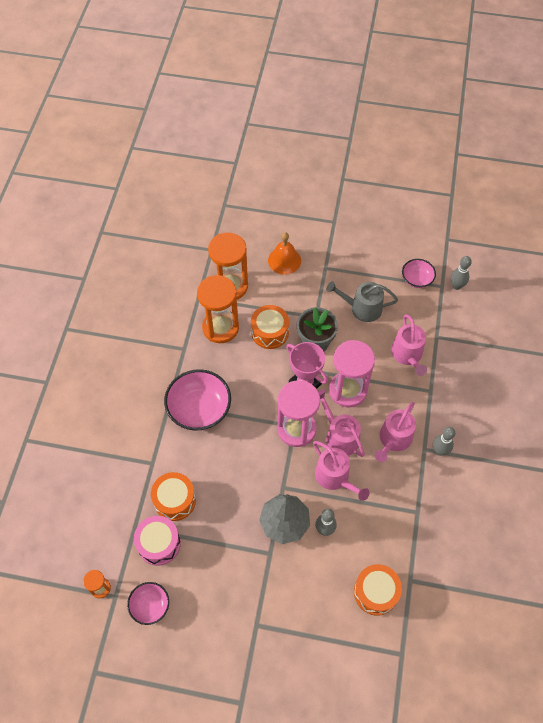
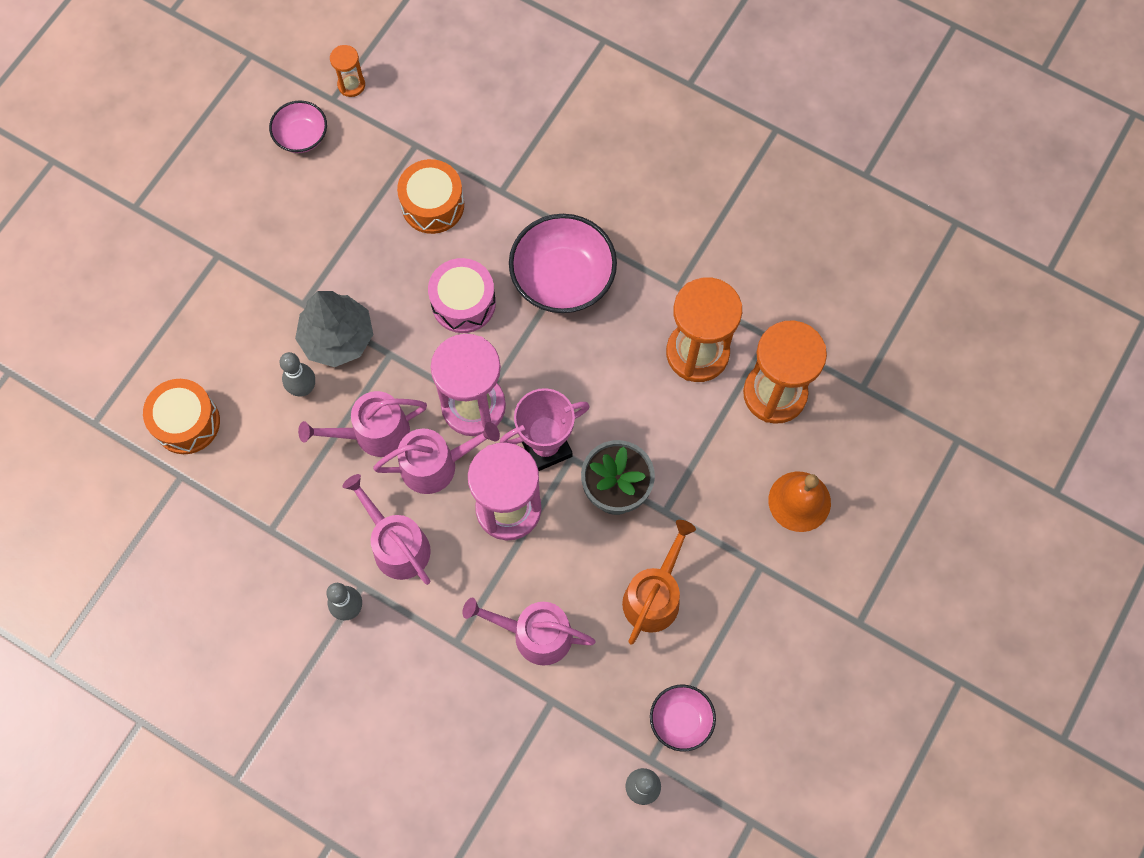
camera: 110 degrees right, 10 degrees up
pink drum [134,516,181,566] -> pink drum moved to [428,258,496,333]
orange drum [251,305,289,349] -> none
grey watering can [327,281,398,322] -> orange watering can [622,520,696,644]

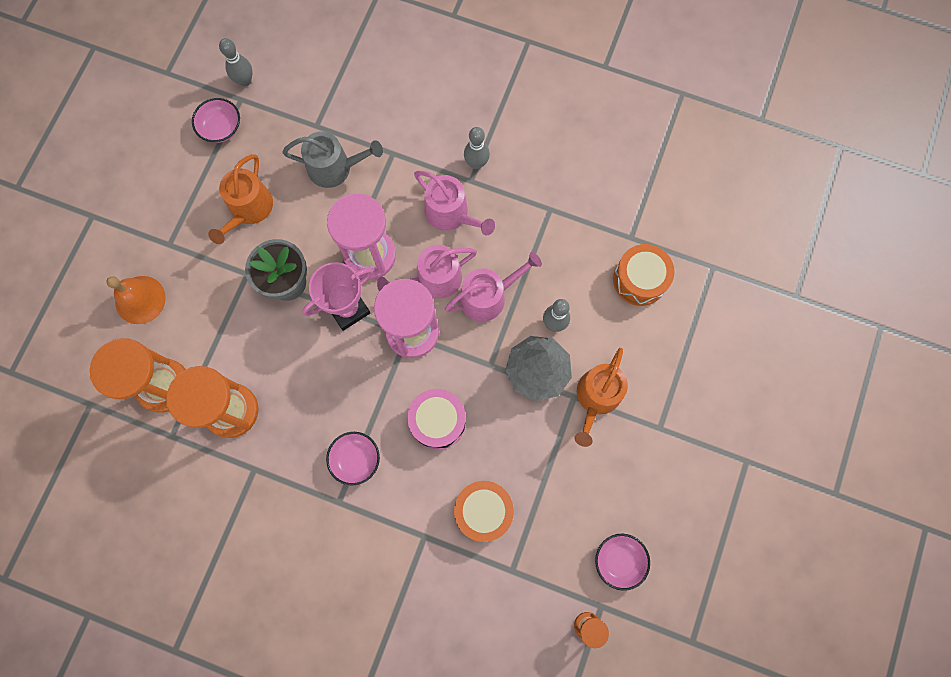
camera: 170 degrees right, 5 degrees up
pink watering can [463,598,596,666] -> grey watering can [282,131,383,188]
pink bowl [509,214,617,313] -> pink bowl [326,432,380,486], size x0.56
none -> orange watering can [574,348,628,447]

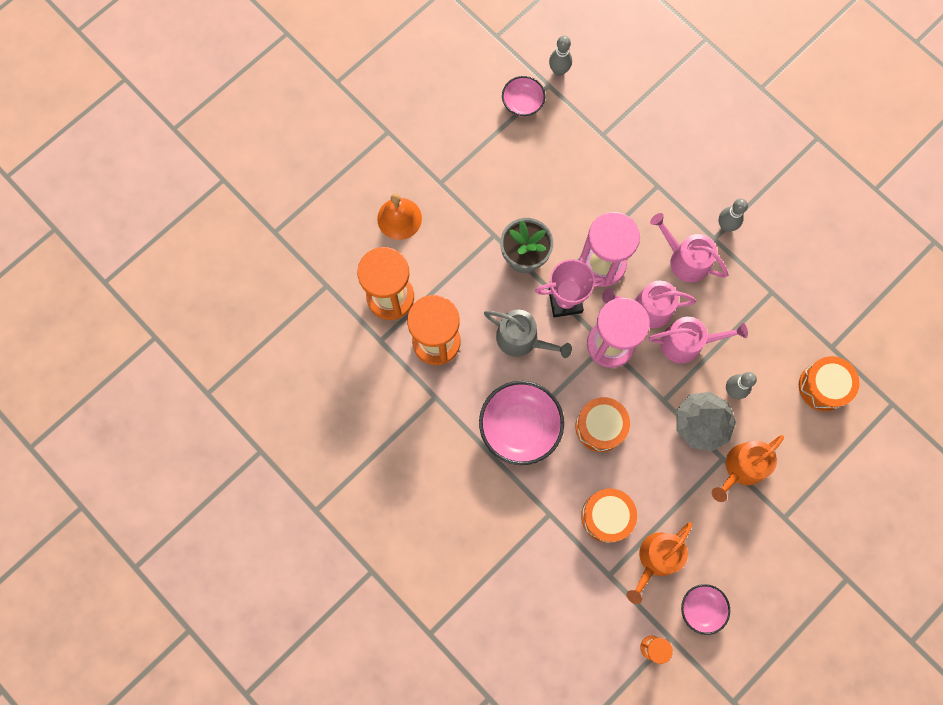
camera: 25 degrees right, 0 degrees up
orange watering can [208,154,273,244] -> orange watering can moved to [626,522,692,604]
grey watering can [282,131,383,188] -> grey watering can moved to [484,310,572,358]
pink bowl [326,432,380,486] -> pink bowl [479,381,564,465], size x1.78
pink drum [407,389,466,450] -> orange drum [576,397,630,452]
pink watering can [414,171,495,235] -> pink watering can turned 150 degrees clockwise [650,213,728,283]

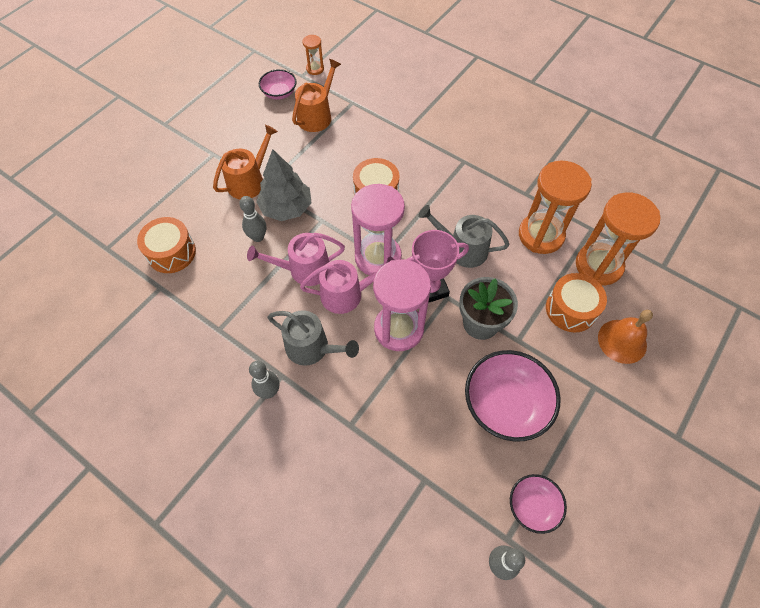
camera: 170 degrees right, 15 degrees down
pink bowl [479,381,564,465] -> pink bowl moved to [465,350,561,441]
orange drum [581,488,637,543] -> orange drum moved to [546,273,607,332]
pink watering can [650,213,728,283] -> grey watering can [267,310,359,366]

